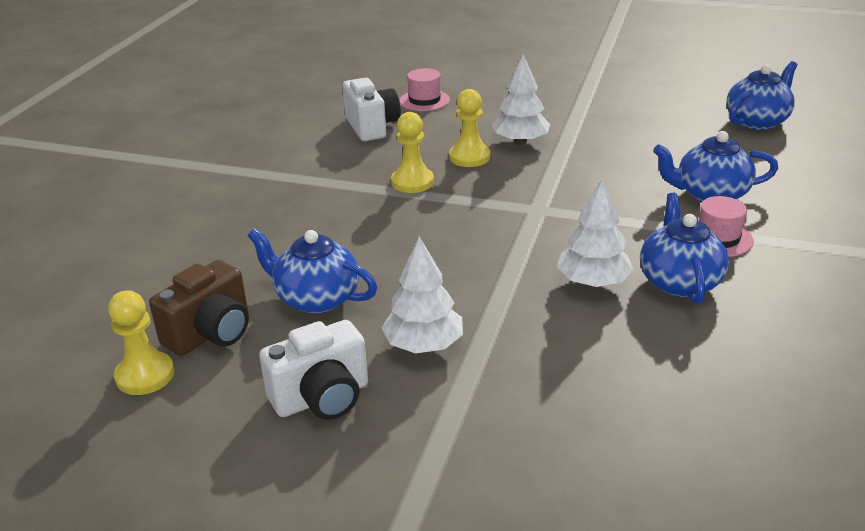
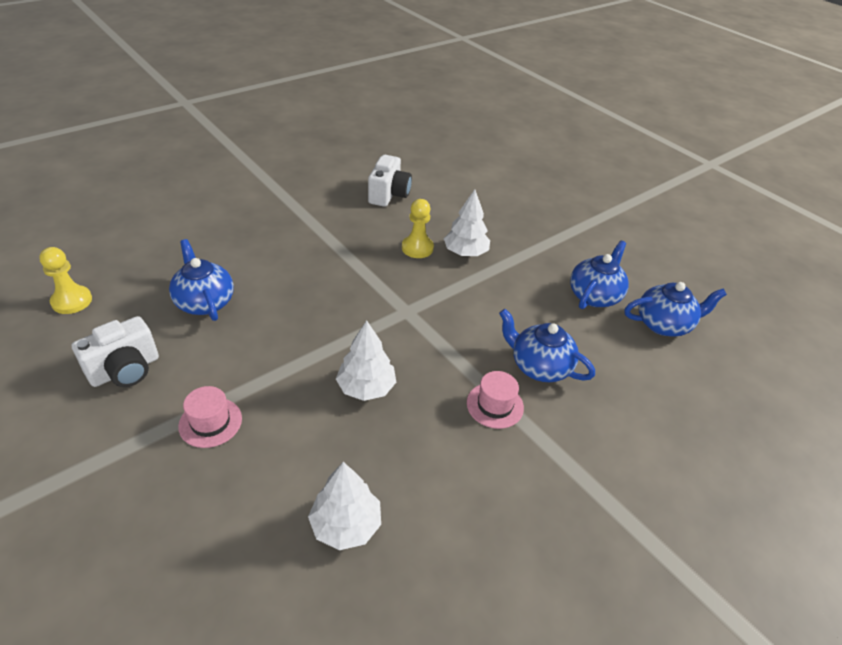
camera: 30 degrees right, 10 degrees up
brown camera [149,260,249,356] -> none
white camera [259,320,368,420] -> white camera turned 45 degrees counterclockwise [72,316,159,387]
white tree [382,236,463,353] -> white tree moved to [308,462,381,550]
yellow pawn [391,112,434,193] -> none
pink hat [399,68,450,111] -> pink hat moved to [178,386,242,448]
blue teapot [640,193,729,304] -> blue teapot moved to [570,241,629,309]

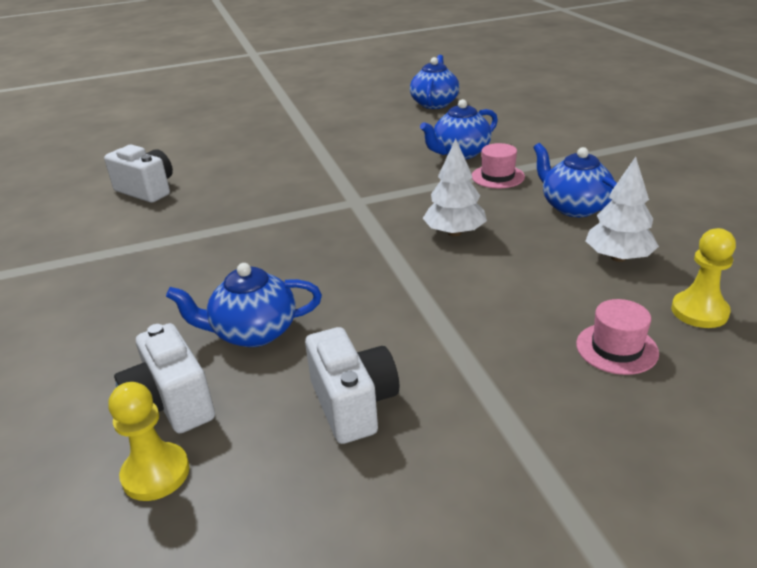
camera: 65 degrees left, 10 degrees down
pink hat [178,386,242,448] -> pink hat moved to [576,299,659,375]
yellow pawn [402,199,434,258] -> yellow pawn moved to [671,228,736,328]
white tree [444,189,490,256] -> none
blue teapot [570,241,629,309] -> blue teapot moved to [533,143,617,217]
none -> white camera [114,323,215,434]

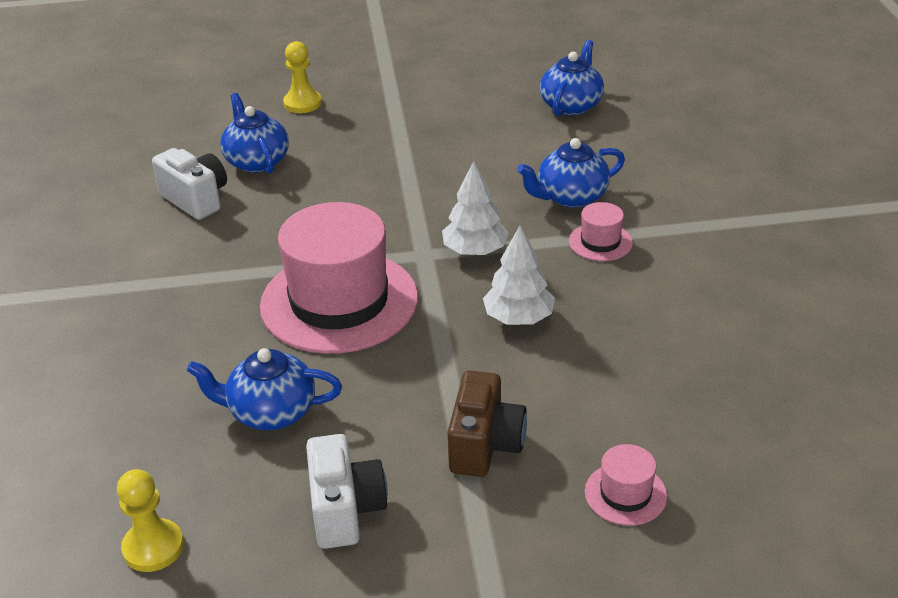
camera: 10 degrees right, 5 degrees up
white camera [114,323,215,434] -> none
blue teapot [533,143,617,217] -> blue teapot moved to [220,93,289,174]
white tree [586,157,659,262] -> white tree moved to [442,161,509,255]
yellow pawn [671,228,736,328] -> yellow pawn moved to [283,41,322,113]
none -> pink hat [260,202,418,354]
none -> brown camera [448,371,527,477]

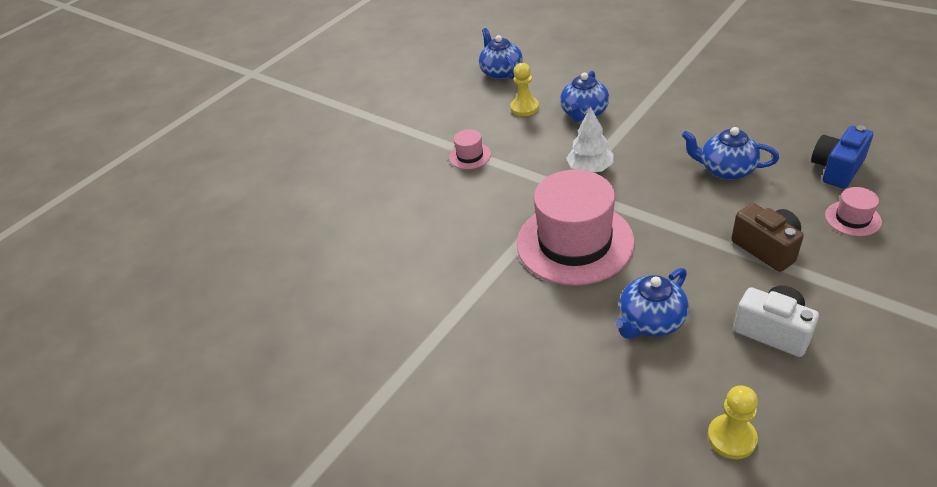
camera: 40 degrees left, 5 degrees up
white camera [152,148,227,220] -> none
blue teapot [220,93,289,174] -> blue teapot moved to [682,127,779,180]
yellow pawn [283,41,322,113] -> yellow pawn moved to [511,63,539,116]
white tree [483,226,555,325] -> none
pink hat [569,202,633,261] -> pink hat moved to [449,129,491,169]
none -> blue camera [811,125,873,188]

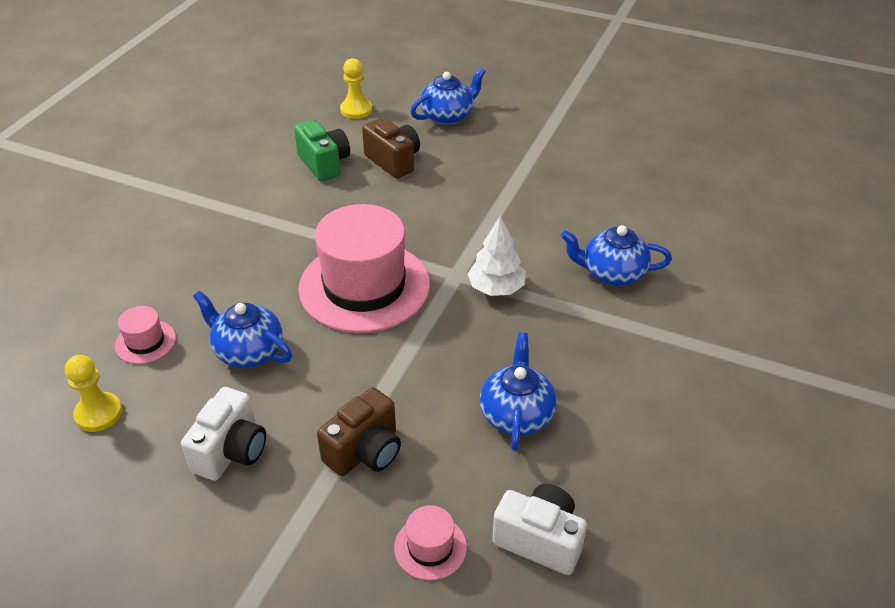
camera: 70 degrees right, 0 degrees up
pink hat [449,129,491,169] -> pink hat moved to [115,306,176,364]
blue teapot [479,28,523,80] -> blue teapot moved to [410,67,486,125]
yellow pawn [511,63,539,116] -> yellow pawn moved to [340,58,372,119]
blue camera [811,125,873,188] -> white camera [492,484,587,575]
none -> green camera [294,120,350,181]
none -> brown camera [362,118,420,179]

